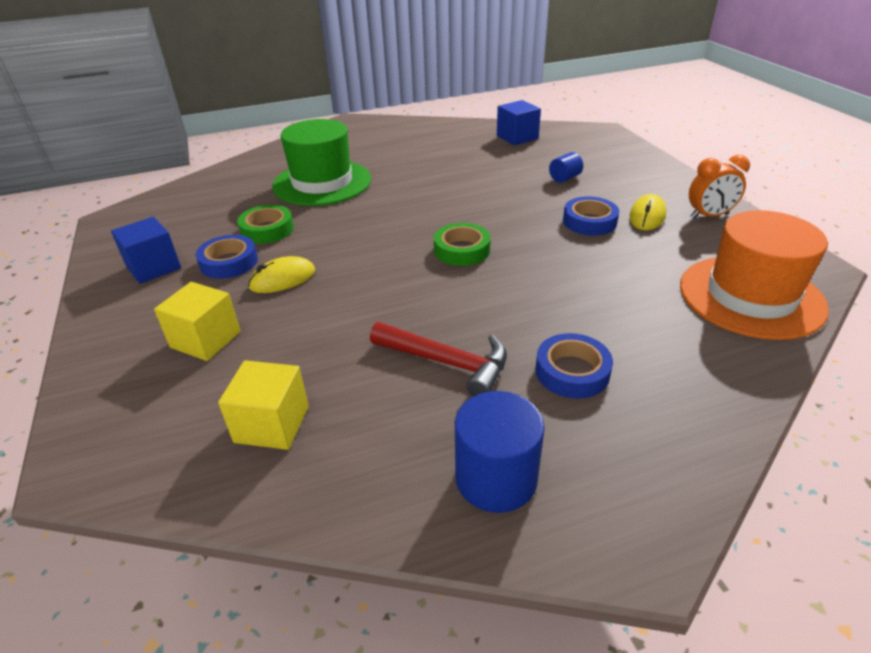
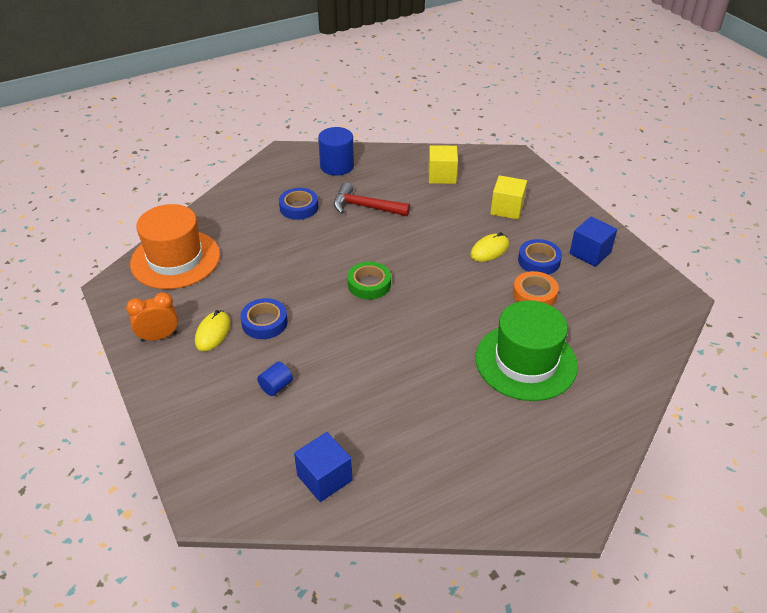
camera: 170 degrees right, 5 degrees up
green tape [237,205,294,244] -> orange tape [513,271,559,306]

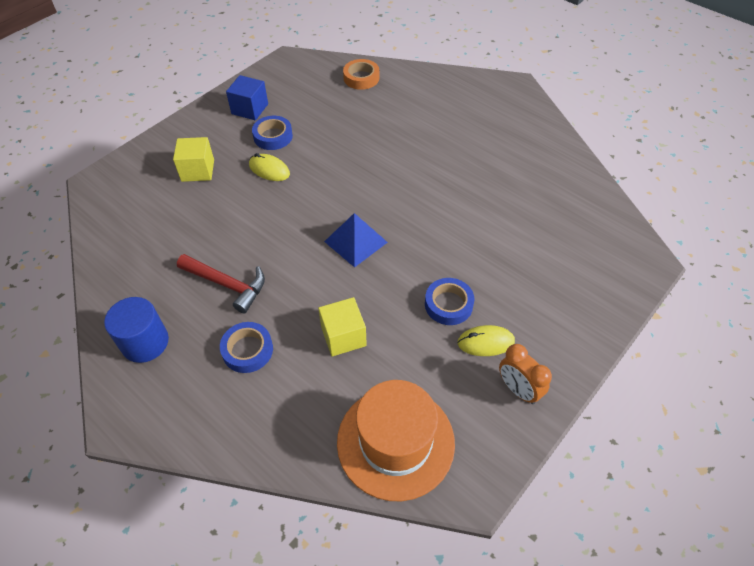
camera: 110 degrees left, 10 degrees up
blue cylinder [257,362,293,396] -> none
blue cube [294,432,352,502] -> none
red hammer [334,182,410,216] -> red hammer turned 60 degrees counterclockwise [177,254,265,313]
green tape [347,262,391,300] -> blue pyramid [324,213,388,267]
yellow cube [428,145,458,184] -> yellow cube moved to [318,297,367,357]
green hat [476,300,578,401] -> none
orange tape [513,271,559,306] -> orange tape moved to [343,59,379,90]

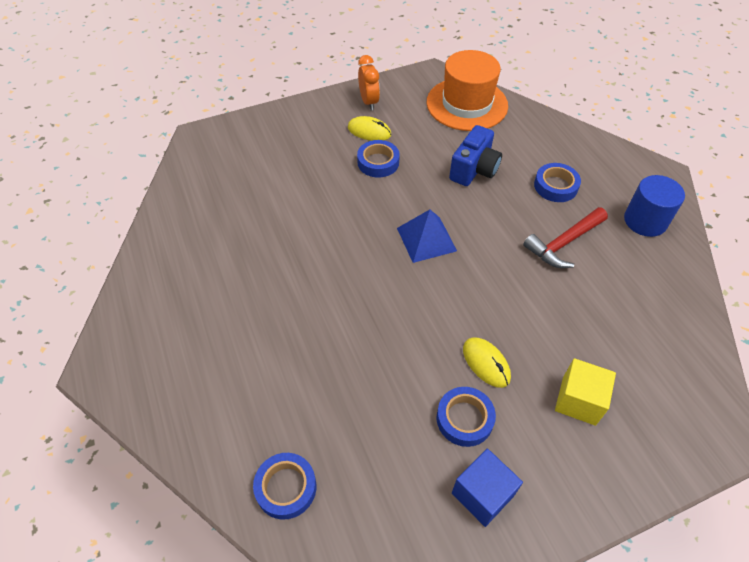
camera: 155 degrees left, 0 degrees up
red hammer [177,254,265,313] -> red hammer turned 90 degrees counterclockwise [523,207,608,268]
yellow cube [318,297,367,357] -> blue camera [449,125,502,186]
orange tape [343,59,379,90] -> blue tape [253,453,316,520]

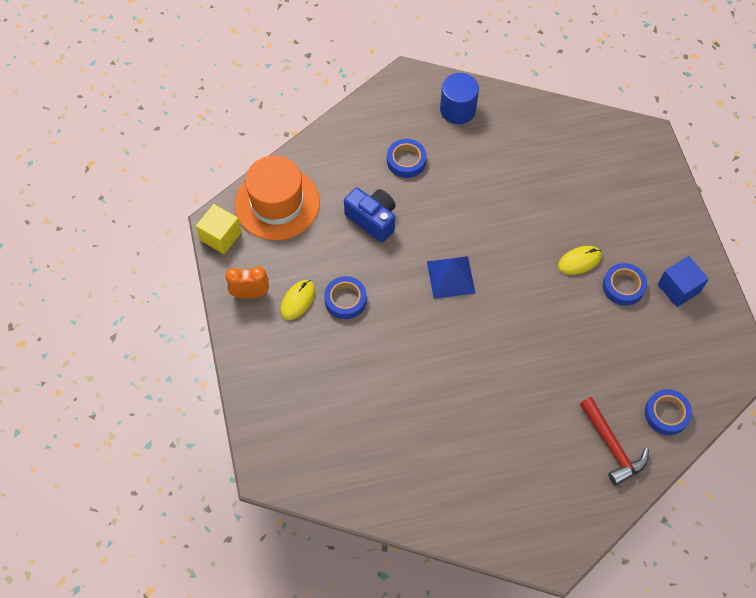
camera: 80 degrees left, 10 degrees up
red hammer [523,207,608,268] -> red hammer moved to [580,397,649,486]
yellow cube [555,358,616,426] -> yellow cube moved to [196,204,242,254]

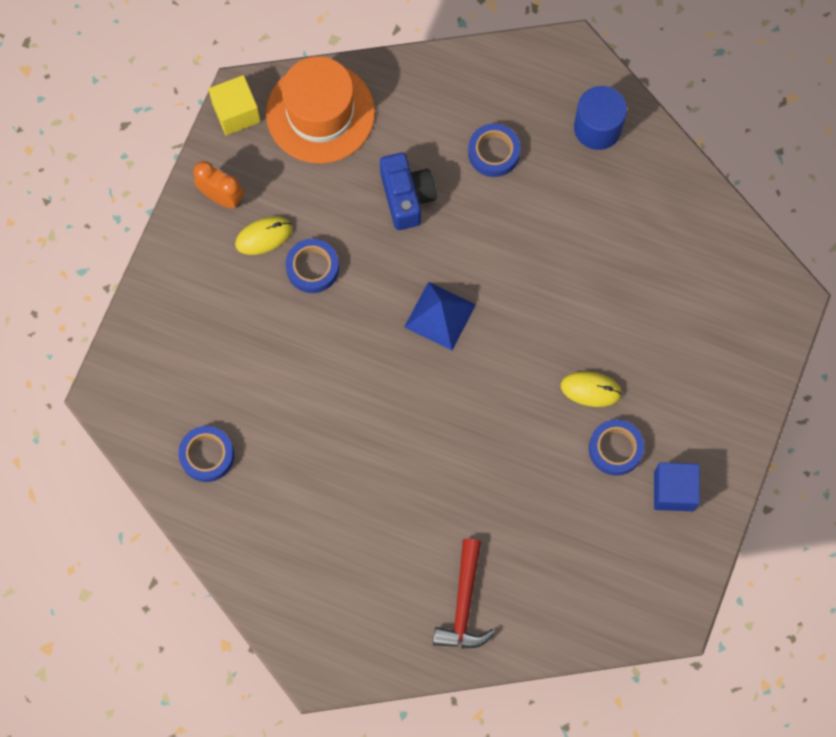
camera: 35 degrees right, 10 degrees up
blue tape [645,389,692,435] -> blue tape moved to [178,426,234,482]

